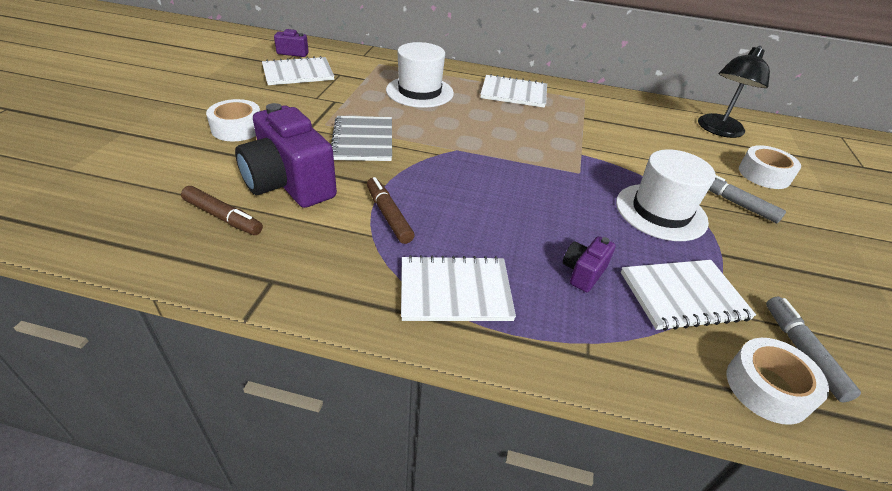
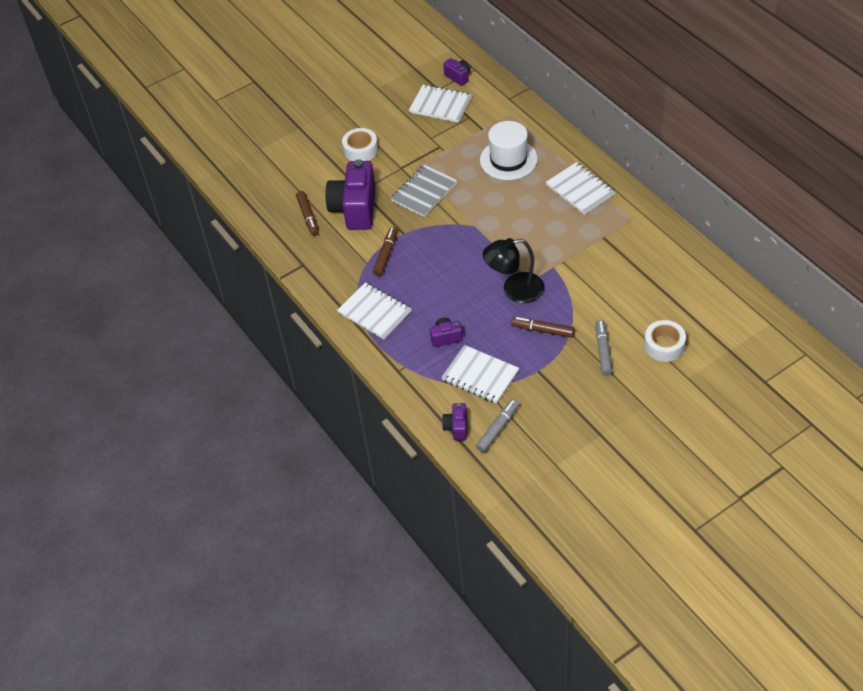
camera: 50 degrees right, 10 degrees up
white hat [616,149,716,241] -> brown marker [511,317,575,338]
black lamp [698,46,770,138] -> black lamp moved to [483,238,545,303]
white tape [727,338,829,425] -> purple camera [442,403,467,440]

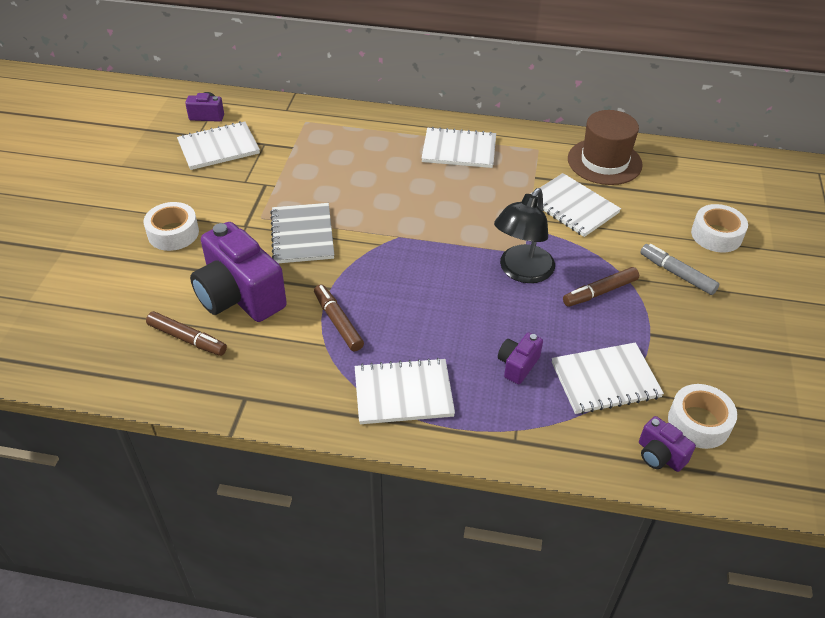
camera: 50 degrees left, 5 degrees down
grey marker [476,399,519,452] -> white tape [668,384,737,449]
white hat [480,121,538,180] -> none
none -> white notebook [531,173,621,237]
none -> brown hat [568,110,643,185]

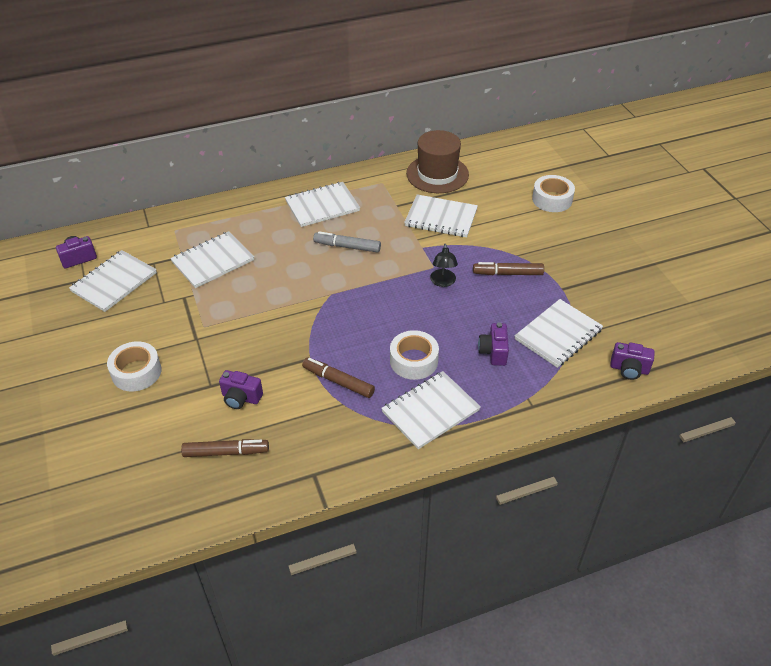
camera: 30 degrees left, 0 degrees up
purple camera [190,222,287,322] -> purple camera [219,370,263,409], size x0.46
grey notebook [270,203,334,263] -> none
black lamp [494,188,555,283] -> black lamp [430,244,458,287], size x0.55
brown marker [563,267,639,307] -> brown marker turned 60 degrees clockwise [473,262,544,275]
grey marker [640,244,719,295] -> grey marker moved to [313,232,381,253]
white tape [668,384,737,449] -> white tape moved to [390,330,439,380]
none -> white notebook [170,231,254,288]

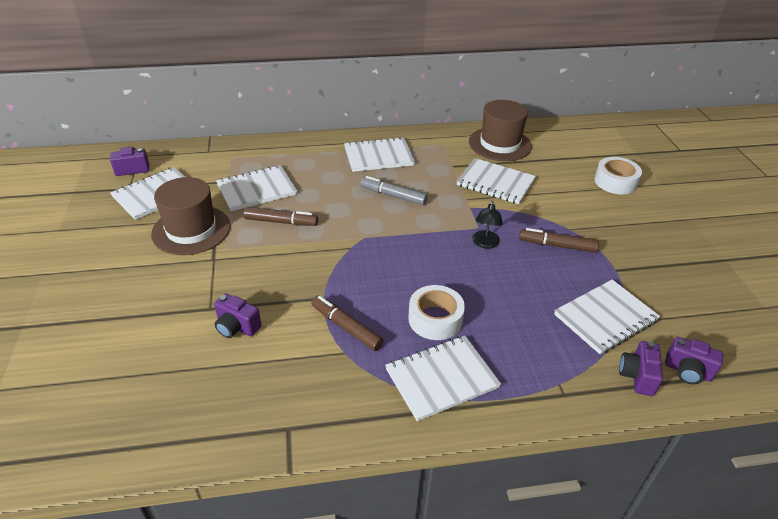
camera: 10 degrees right, 5 degrees down
white tape [107,341,162,391] -> none
brown marker [181,439,269,457] -> brown marker moved to [243,207,318,226]
purple camera [478,322,509,366] -> purple camera moved to [619,341,663,396]
none -> brown hat [151,177,231,255]

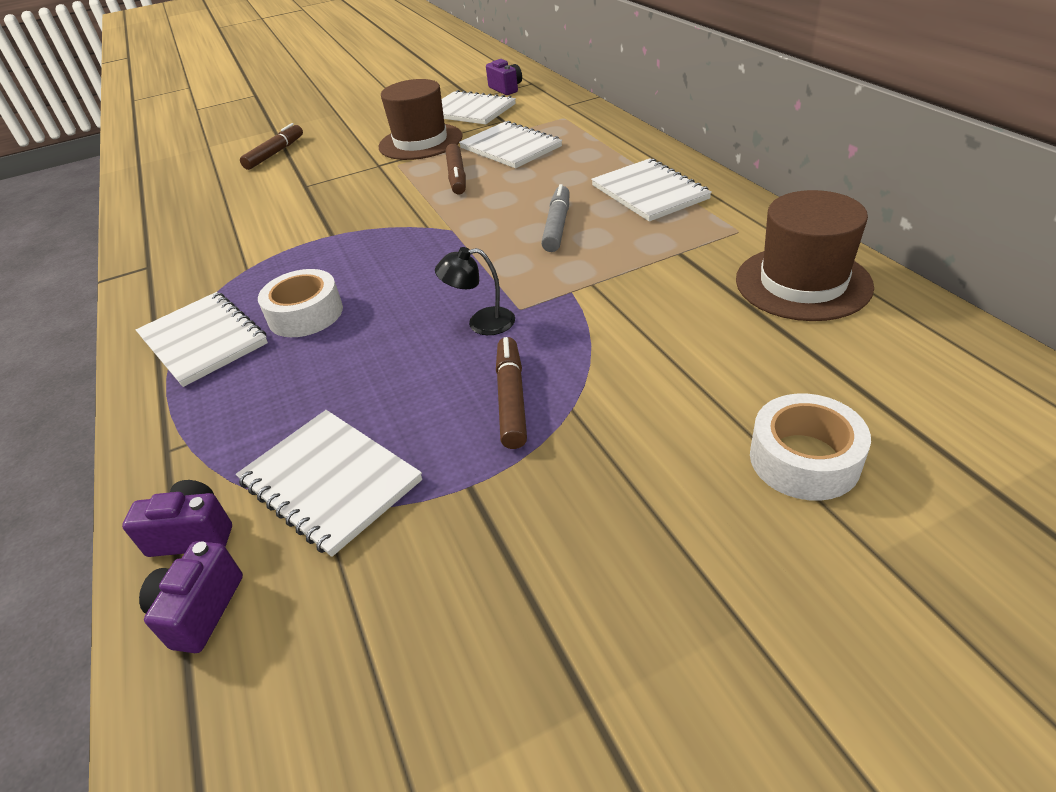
camera: 80 degrees right, 0 degrees up
purple camera [214,293,261,338] -> none
brown marker [311,295,384,351] -> brown marker moved to [240,123,303,170]
white notebook [456,158,536,204] -> none

